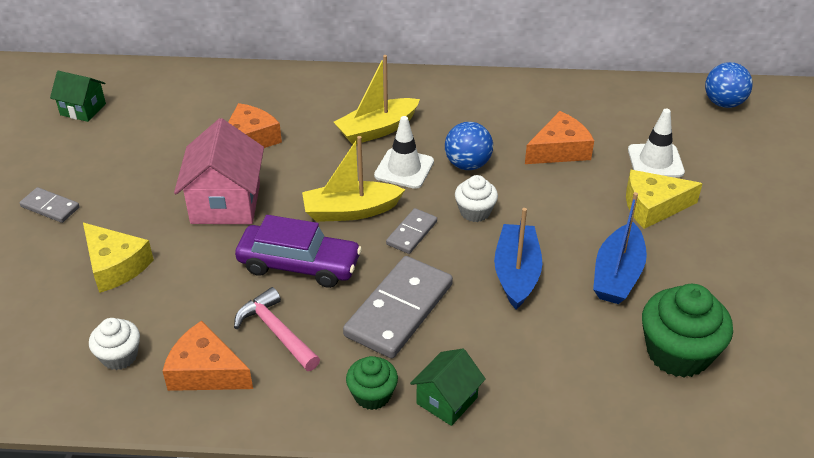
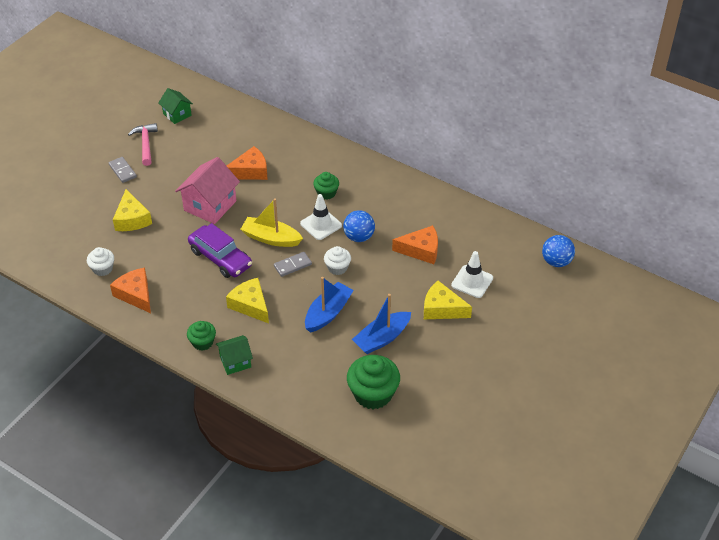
camera: 30 degrees right, 5 degrees up
pink hammer [234,287,320,371] -> pink hammer moved to [128,123,158,166]
yellow boat [334,55,420,145] -> green cupcake [313,172,339,200]
grey domino [343,256,453,359] -> yellow cheese [226,278,269,323]

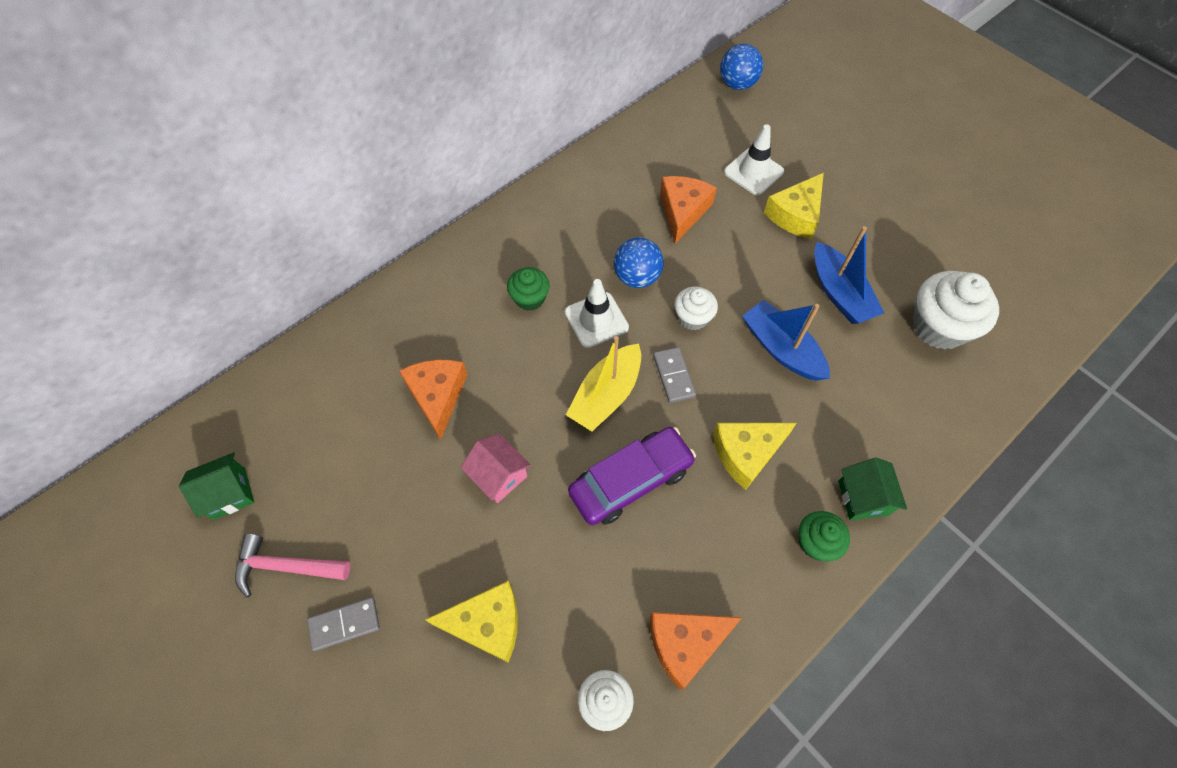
camera: 75 degrees left, 15 degrees up
pink house [175,157,240,224] -> pink house [460,434,531,503], size x0.59
green cupcake [347,355,400,409] -> white cupcake [912,271,999,350]

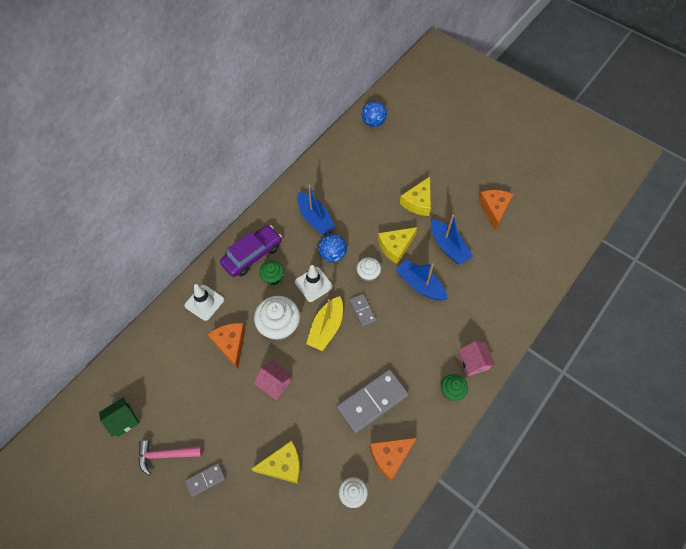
camera: 10 degrees left, 0 degrees up
purple car [568,427,696,525] -> purple car moved to [220,225,282,277]
orange cheese [660,176,717,244] -> orange cheese moved to [478,190,513,230]
yellow cheese [713,423,796,490] -> yellow cheese moved to [378,227,417,265]
white traffic cone [724,124,784,195] -> white traffic cone moved to [185,284,224,321]
green house [838,458,907,520] -> pink house [459,341,496,376]
white cupcake [912,271,999,350] -> white cupcake moved to [254,296,300,341]
none -> blue boat [297,185,335,235]
none -> grey domino [336,369,409,434]

